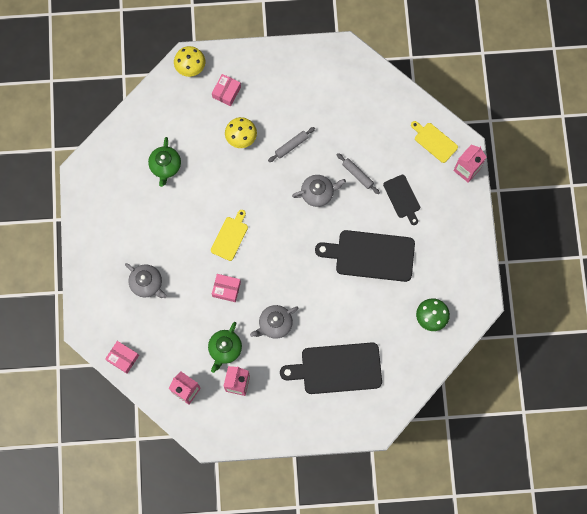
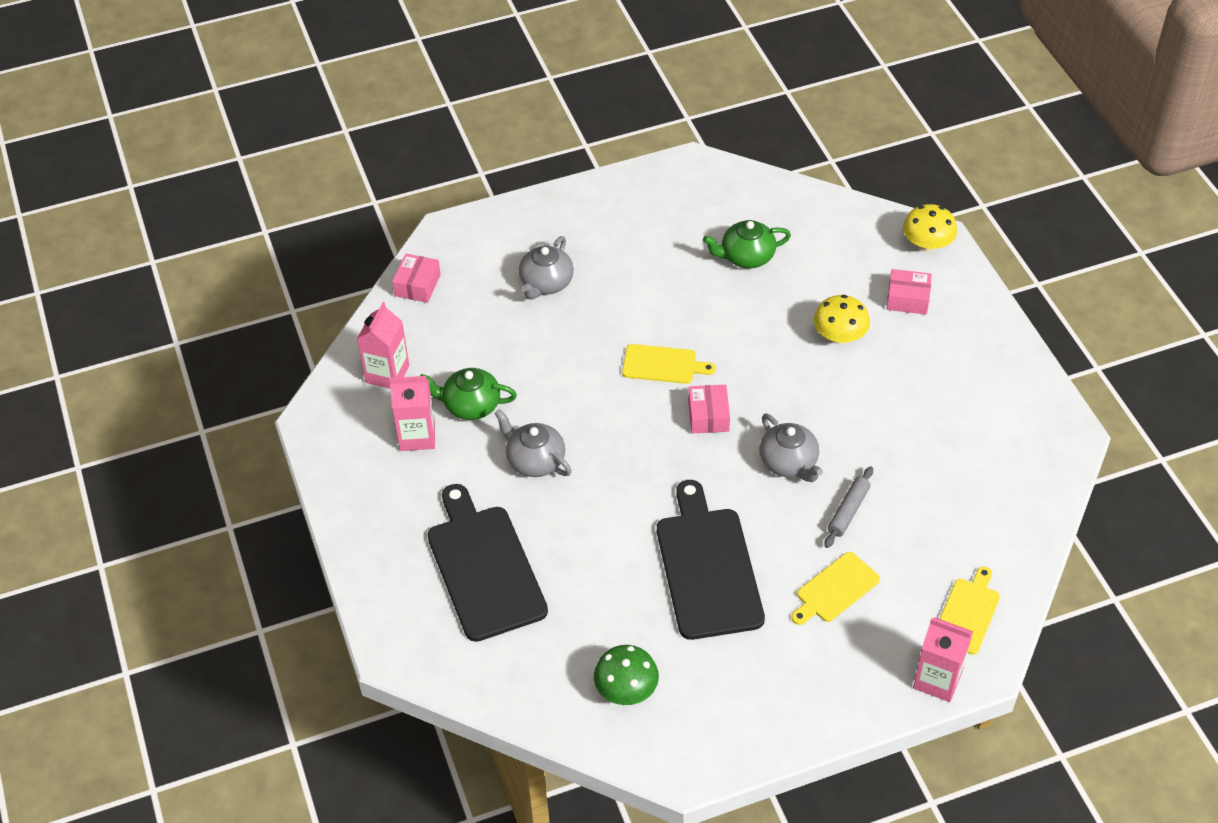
camera: 75 degrees right, 25 degrees down
pink box [212,274,241,302] -> pink box moved to [688,385,730,433]
grey rolling pin [268,127,315,162] -> none
black cutting board [383,175,420,225] -> yellow cutting board [791,552,880,625]

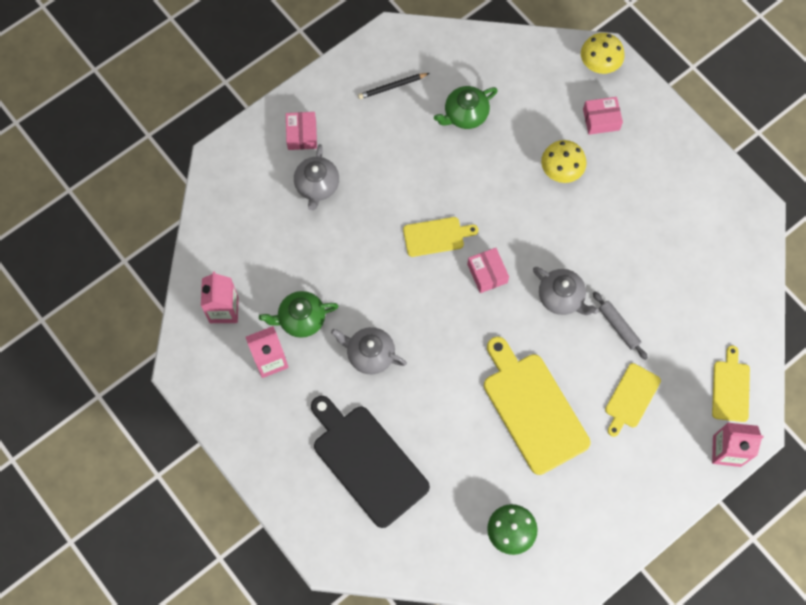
camera: 20 degrees left, 20 degrees up
pink box [392,254,441,303] -> pink box moved to [286,112,317,150]
black cutting board [657,480,765,640] -> yellow cutting board [484,337,591,475]
grey rolling pin [824,466,873,548] -> grey rolling pin turned 45 degrees counterclockwise [593,291,648,360]
none -> black pencil [358,73,429,99]

